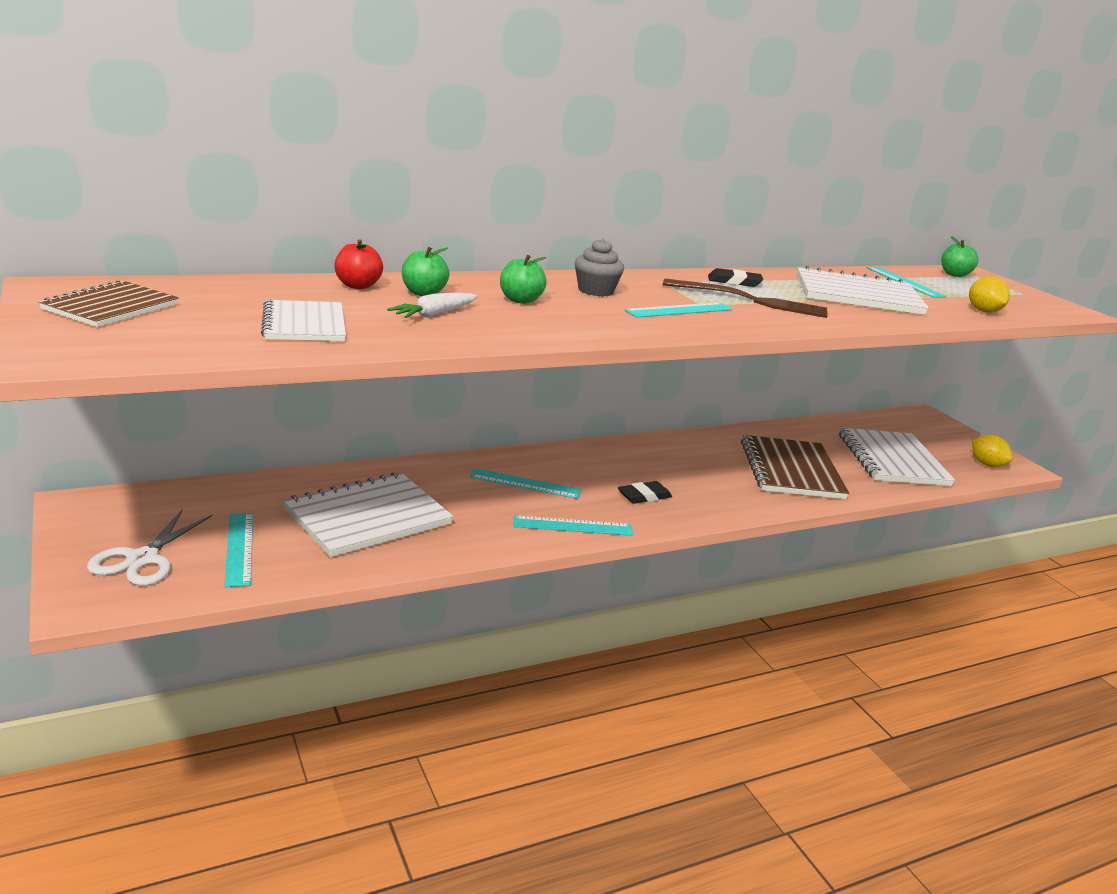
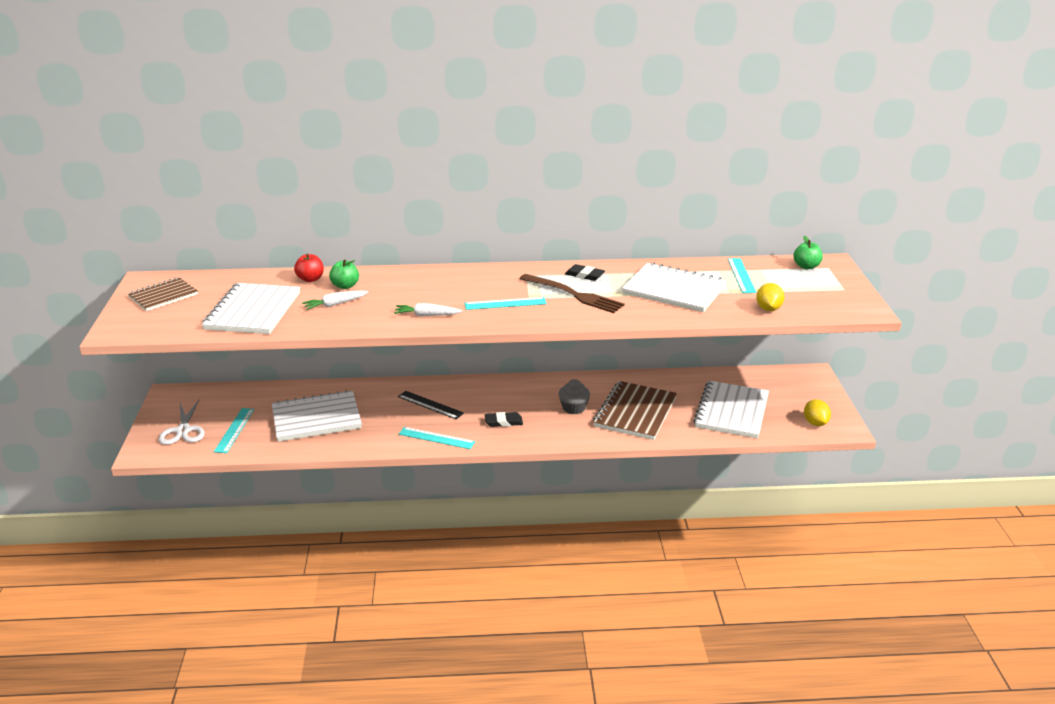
camera: 25 degrees right, 5 degrees up
white scissors [87,509,213,586] -> white scissors turned 45 degrees counterclockwise [158,400,205,445]
white notebook [261,299,346,341] -> white notebook [202,283,300,334], size x1.59
turquoise ruler [470,468,582,499] -> black ruler [398,391,464,419]
green apple [500,255,547,304] -> none
grey cupcake [575,238,624,296] -> grey cupcake moved to [559,379,590,414]
none -> white carrot [394,303,463,316]

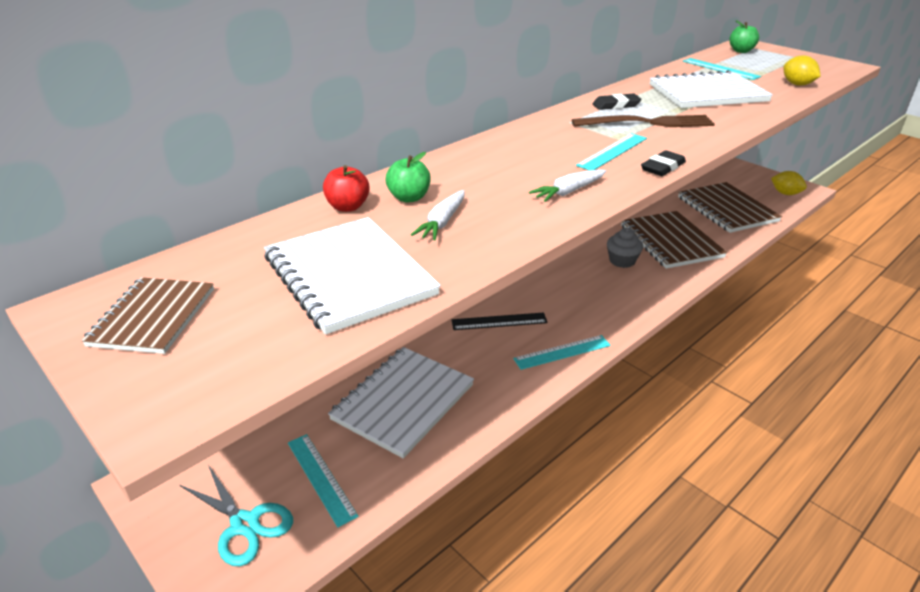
camera: 40 degrees left, 5 degrees up
white scissors [158,400,205,445] -> turquoise scissors [180,465,293,566]
black eraser [485,412,523,427] -> black eraser moved to [641,150,686,176]
white notebook [693,381,769,438] -> brown notebook [678,182,782,233]

